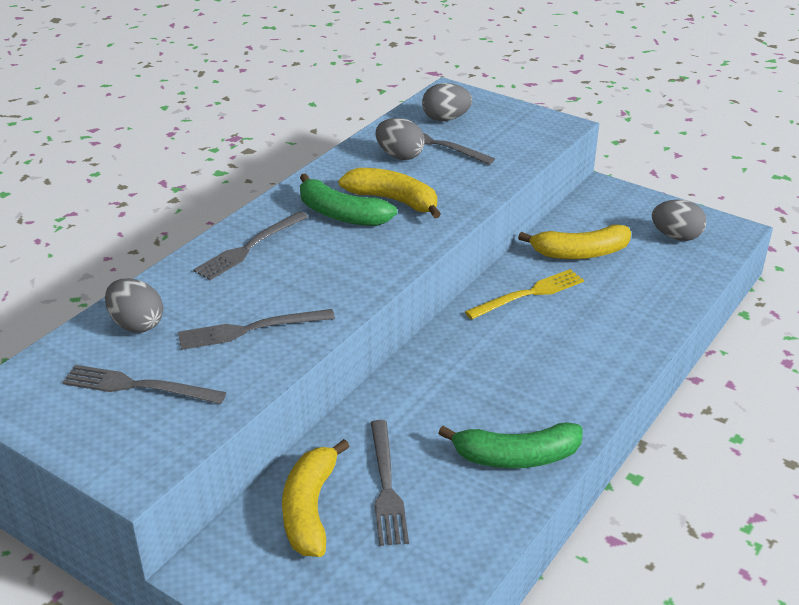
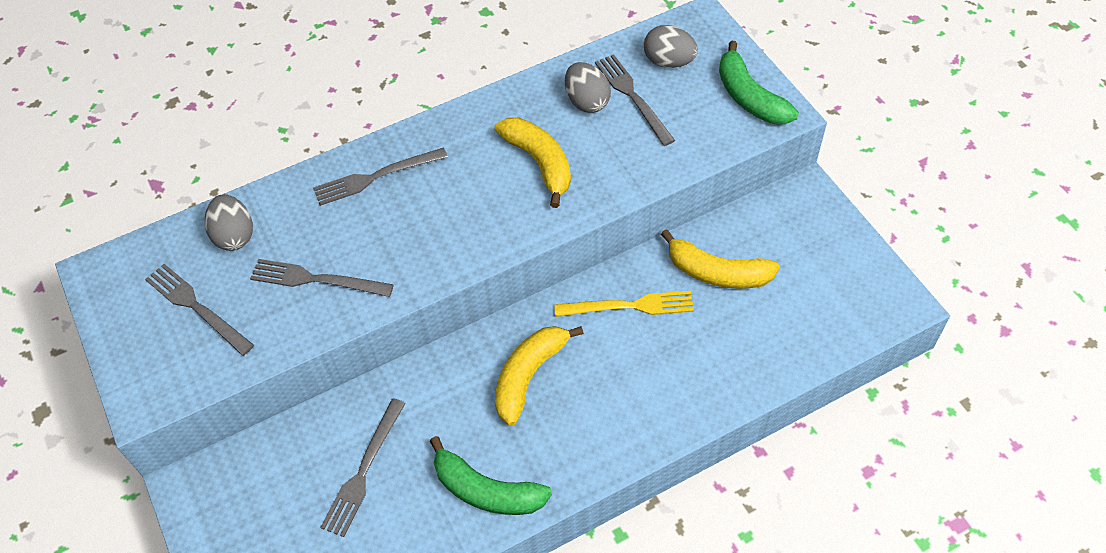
camera: 30 degrees right, 20 degrees up
yellow banana [282,439,350,557] -> yellow banana moved to [495,326,584,426]
green banana [300,174,397,226] -> green banana moved to [719,41,799,124]
grey egg [652,199,707,241] -> none

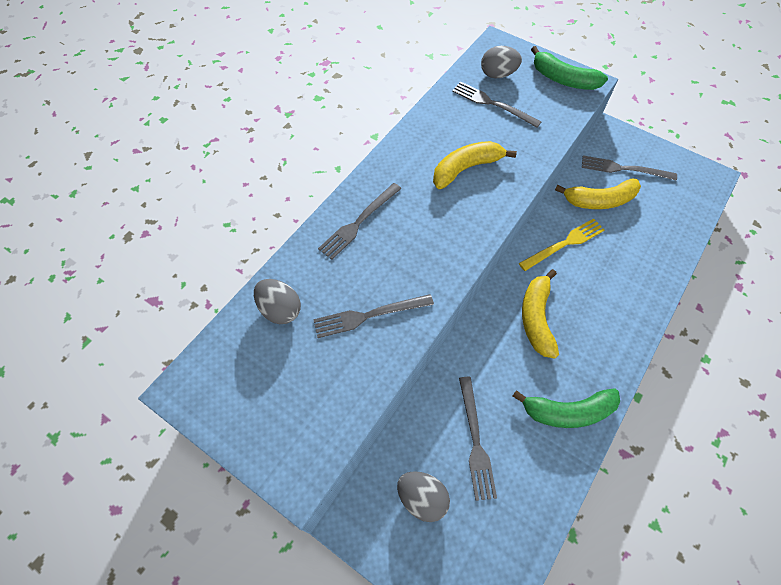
camera: 30 degrees left, 5 degrees up
grey fork [145,264,254,356] -> grey fork moved to [582,155,677,181]
yellow banana [494,118,571,208] -> yellow banana turned 60 degrees counterclockwise [433,141,517,189]
grey egg [565,62,611,113] -> grey egg moved to [397,471,450,522]

